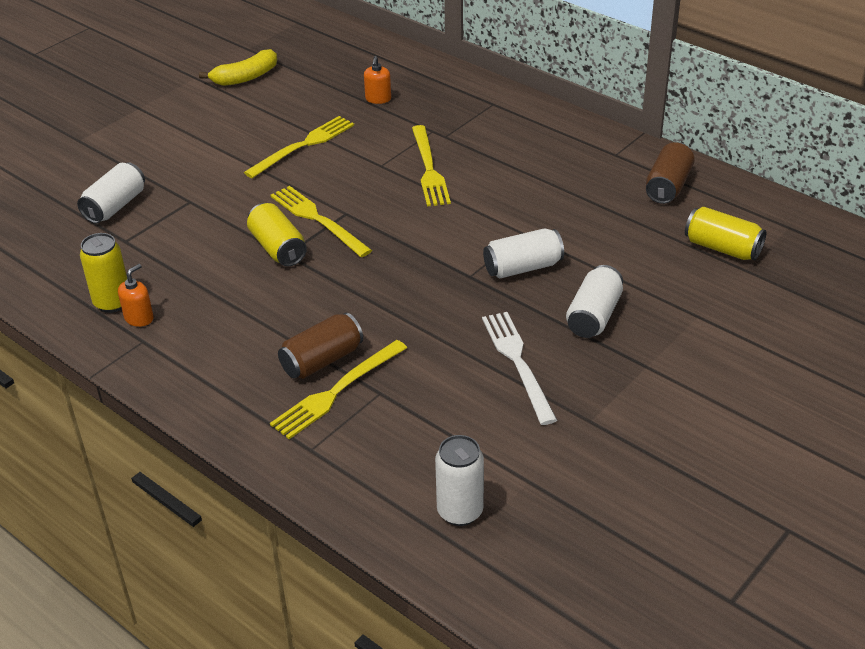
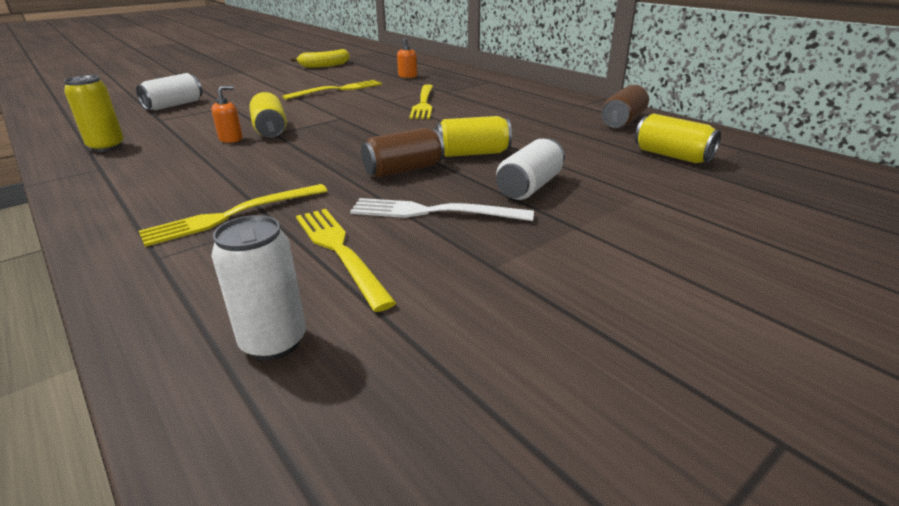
camera: 10 degrees right, 10 degrees down
orange soap dispenser [118,264,154,327] -> orange soap dispenser moved to [212,86,243,143]
yellow fork [271,186,372,257] -> yellow fork moved to [296,209,396,312]
brown can [278,313,363,379] -> brown can moved to [361,128,445,178]
white fork [482,312,557,425] -> white fork turned 75 degrees counterclockwise [350,198,534,221]
white can [483,228,564,278] -> yellow can [436,116,512,157]

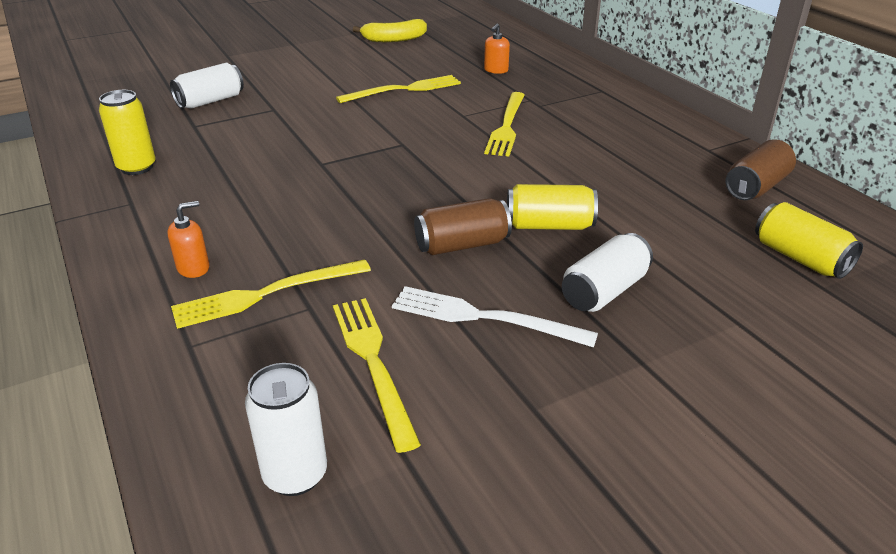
camera: 10 degrees right, 5 degrees up
orange soap dispenser [212,86,243,143] -> orange soap dispenser moved to [167,201,210,278]
yellow can [250,92,287,138] -> none

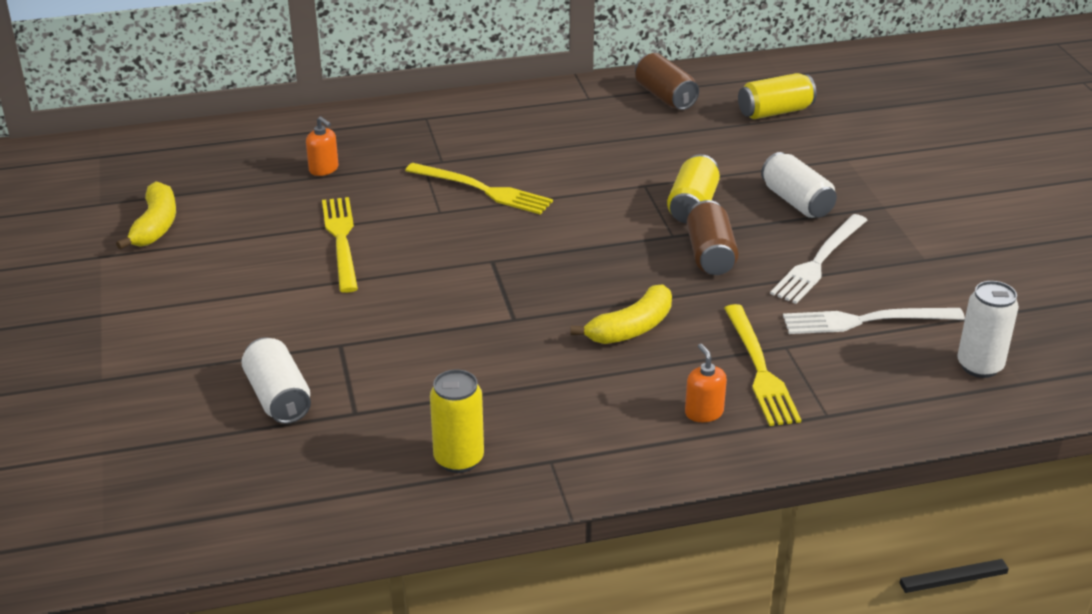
camera: 75 degrees left, 0 degrees up
yellow fork [333,298,421,453] -> white fork [783,308,965,334]
none -> yellow banana [571,284,672,344]

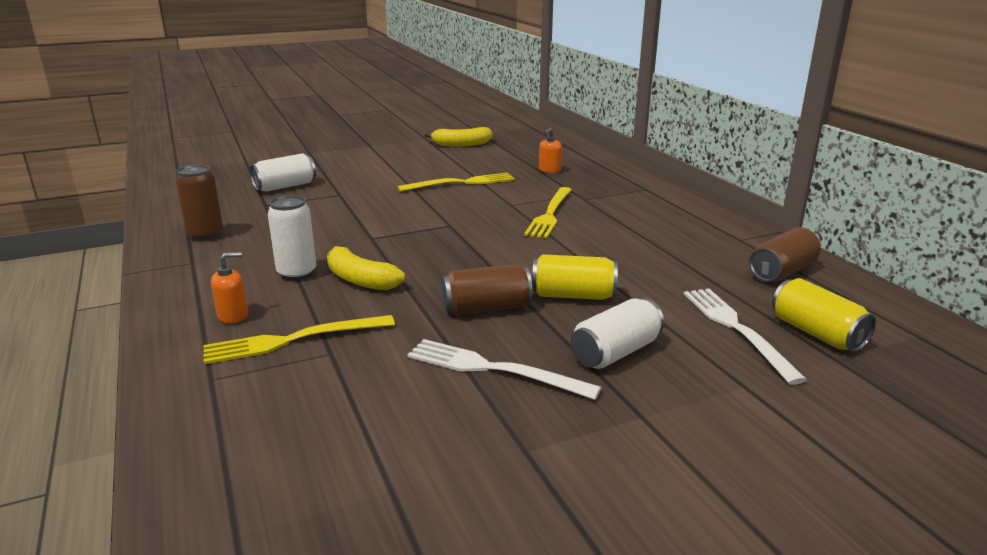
camera: 80 degrees right, 10 degrees down
yellow can [430,369,484,473] -> brown can [176,165,223,241]
white fork [783,308,965,334] -> white fork moved to [684,289,807,385]
white can [957,281,1019,378] -> white can moved to [268,195,316,280]

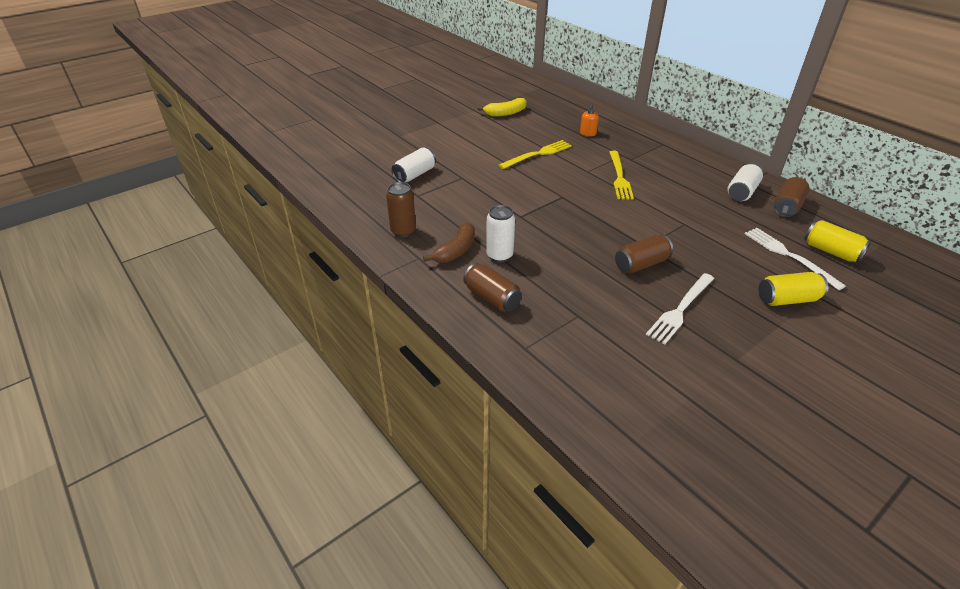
camera: 15 degrees left, 15 degrees up
yellow fork [203,315,395,364] -> none
orange soap dispenser [211,252,248,324] -> brown can [463,263,522,312]
yellow banana [327,244,405,290] -> none
white fork [407,339,602,400] -> white fork turned 60 degrees counterclockwise [646,273,714,344]
yellow can [532,254,618,300] -> yellow can moved to [758,272,828,306]
white can [571,298,664,369] -> white can moved to [727,163,763,201]
none -> brown banana [423,222,475,263]

